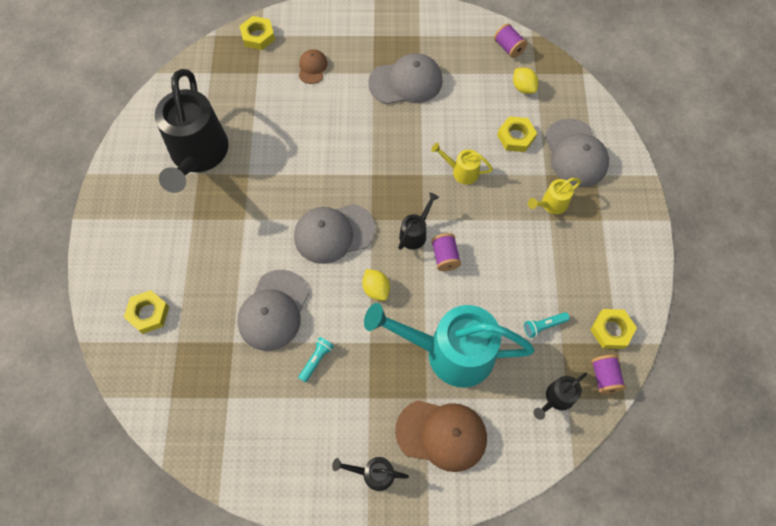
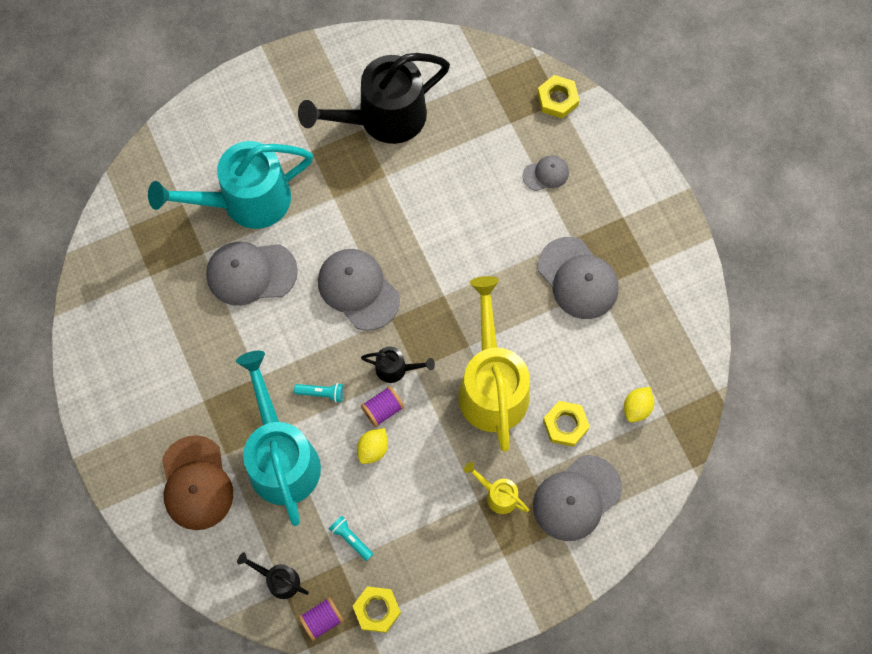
camera: 65 degrees right, 5 degrees up
yellow nut [124,290,169,334] -> none
turquoise flashlight [298,337,334,383] -> turquoise flashlight moved to [294,383,344,403]
brown cap [299,49,328,84] -> grey cap [523,155,569,191]
black watering can [332,457,409,491] -> none
yellow lemon [362,269,390,301] -> yellow lemon moved to [357,428,388,464]
yellow watering can [431,143,493,185] -> yellow watering can [459,276,530,452], size x2.30
purple spool [494,24,527,58] -> none
none -> turquoise watering can [148,141,313,229]

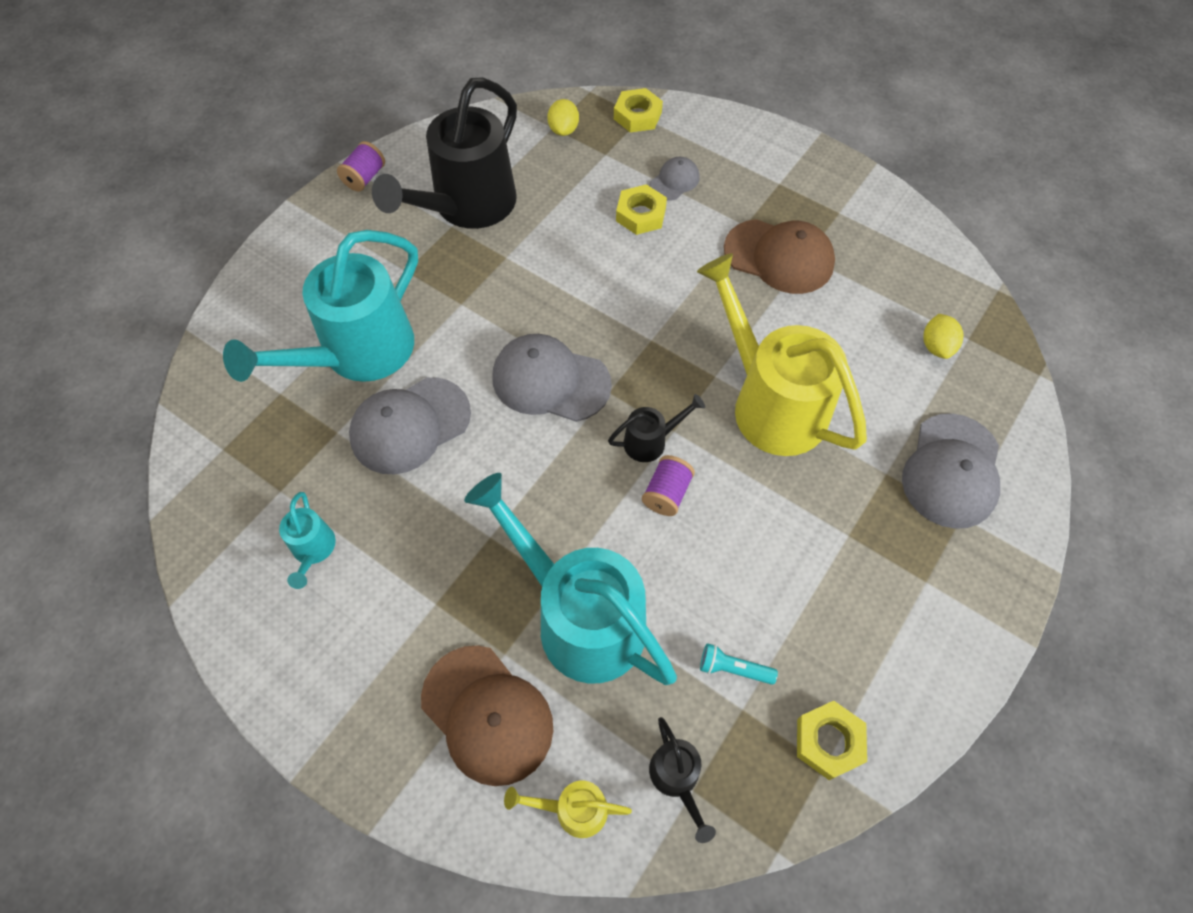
camera: 30 degrees left, 10 degrees down
black watering can [237,552,309,599] -> black watering can turned 105 degrees counterclockwise [649,717,716,843]
turquoise flashlight [294,383,344,403] -> none
purple spool [298,597,344,641] -> purple spool moved to [337,141,385,192]
yellow lemon [357,428,388,464] -> yellow lemon moved to [547,99,579,136]
yellow watering can [464,462,529,514] -> yellow watering can moved to [504,780,632,838]
grey cap [538,237,619,319] -> brown cap [724,219,835,294]
yellow nut [543,401,590,447] -> yellow nut moved to [616,184,667,235]
none -> turquoise watering can [279,492,336,589]

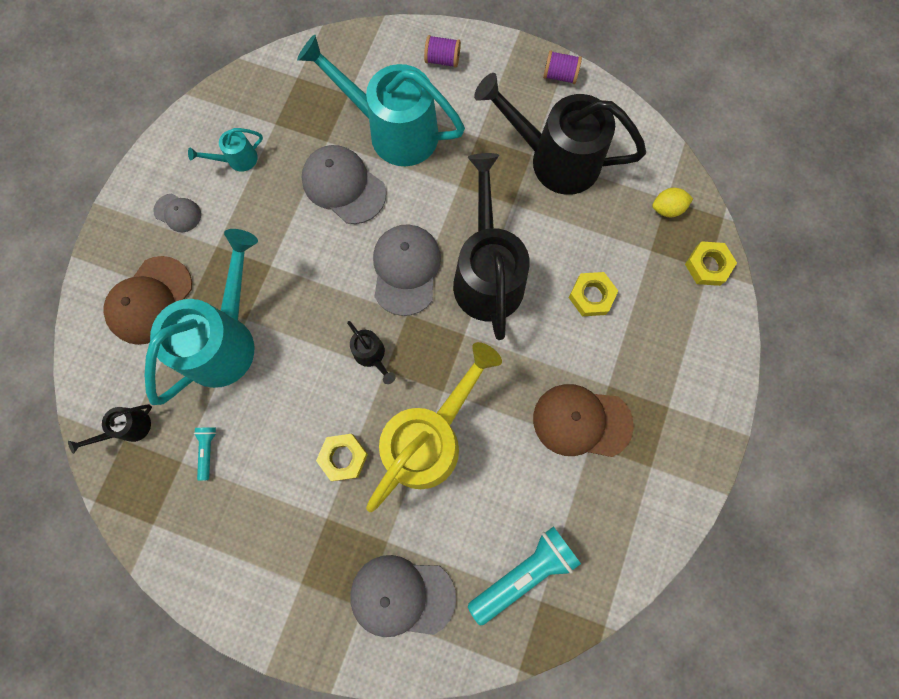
camera: 75 degrees right, 15 degrees up
yellow watering can [504,780,632,838] -> none
purple spool [642,455,695,516] -> purple spool moved to [424,35,461,68]
grey cap [650,157,699,201] -> grey cap moved to [153,194,201,232]
brown cap [724,219,835,294] -> brown cap turned 90 degrees clockwise [533,384,634,457]
yellow nut [797,701,867,780] -> yellow nut moved to [316,434,368,481]
yellow lemon [923,314,963,359] -> turquoise flashlight [468,526,581,625]
none -> black watering can [453,153,530,340]

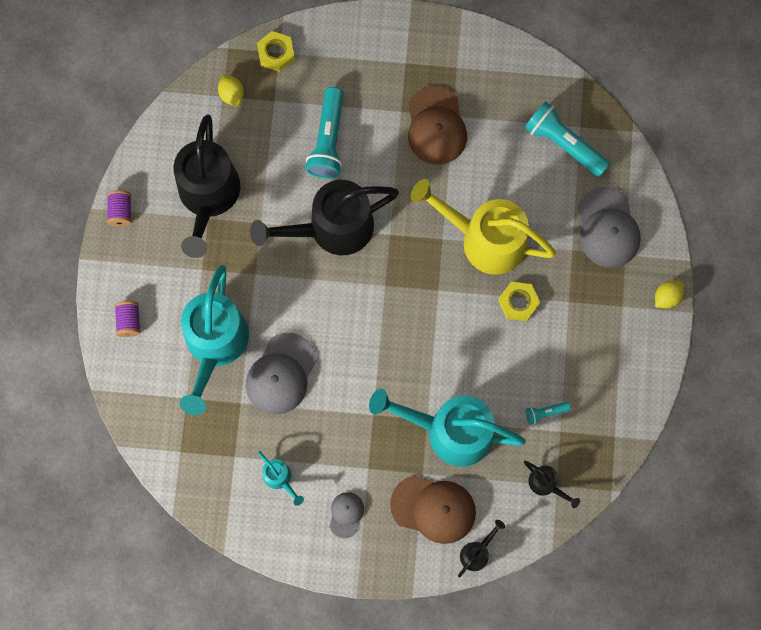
camera: 105 degrees left, 0 degrees up
black watering can [347,321,396,384] -> black watering can moved to [458,520,505,577]
grey cap [373,224,441,316] -> none
yellow nut [569,272,618,316] -> turquoise flashlight [306,87,343,178]
none -> yellow lemon [655,280,684,308]

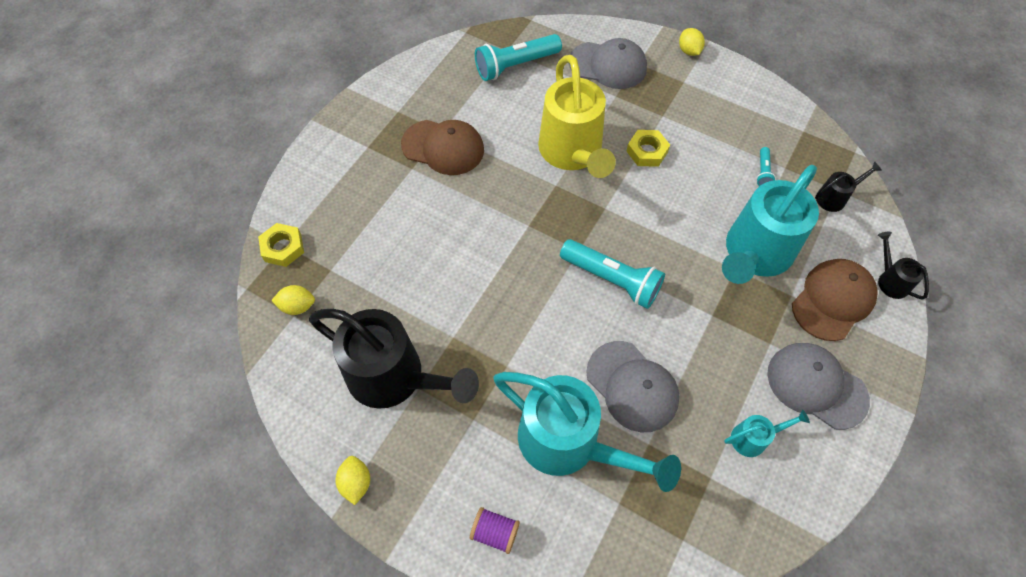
camera: 65 degrees left, 15 degrees down
purple spool [107,190,131,226] -> yellow lemon [335,456,370,505]
black watering can [250,180,399,255] -> none
turquoise flashlight [306,87,343,178] -> turquoise flashlight moved to [560,239,665,309]
grey cap [329,492,364,538] -> grey cap [767,343,870,430], size x1.88
yellow watering can [411,179,556,275] -> yellow watering can turned 60 degrees counterclockwise [538,55,616,178]

